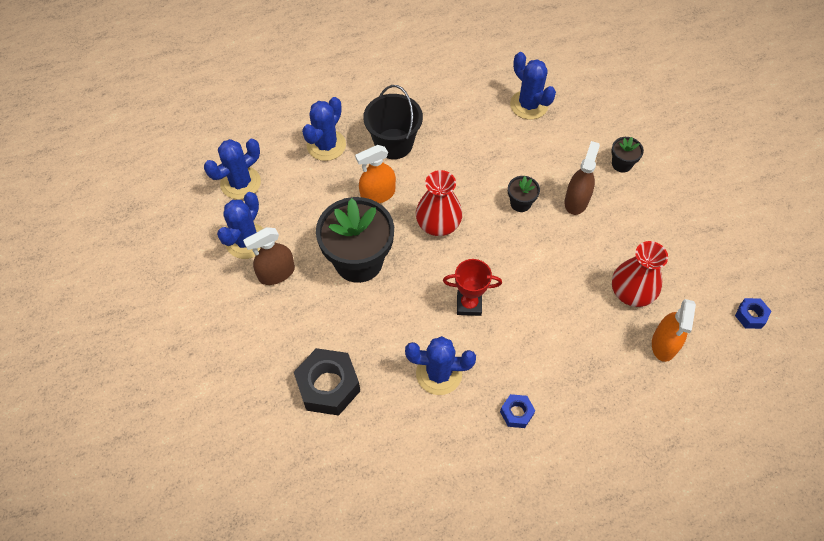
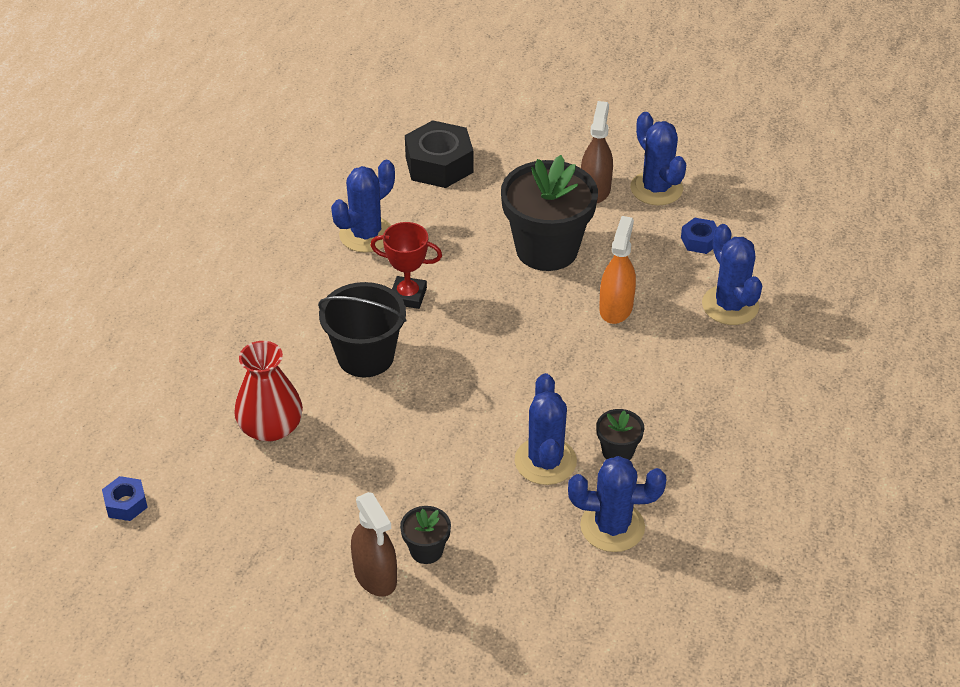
camera: 130 degrees right, 15 degrees down
blue cactus [204,139,261,200] -> blue cactus moved to [515,373,577,485]
black bucket [363,85,423,159] -> black bucket moved to [318,282,406,377]
red vase [416,170,462,236] -> none
red trophy [443,259,502,316] -> red trophy turned 60 degrees clockwise [370,222,442,309]
blue nut [500,394,535,428] -> blue nut moved to [681,218,717,254]
black flower pot [508,176,540,212] -> black flower pot moved to [596,409,644,460]
brown spray bottle [565,141,600,215] -> brown spray bottle moved to [351,492,397,596]
orange spray bottle [652,299,696,362] -> none

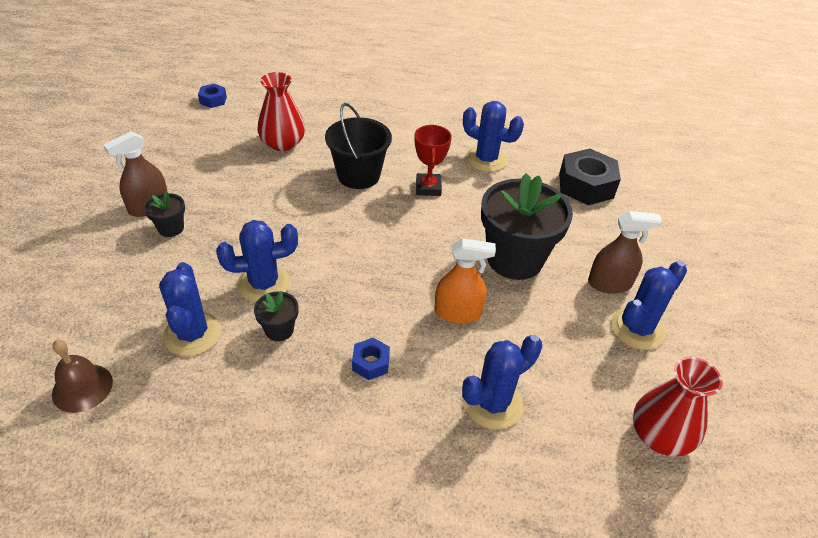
camera: 75 degrees right, 0 degrees up
blue nut [681,218,717,254] -> blue nut moved to [352,338,390,380]
none -> brown bell [52,340,113,413]
none -> red vase [633,357,722,457]

